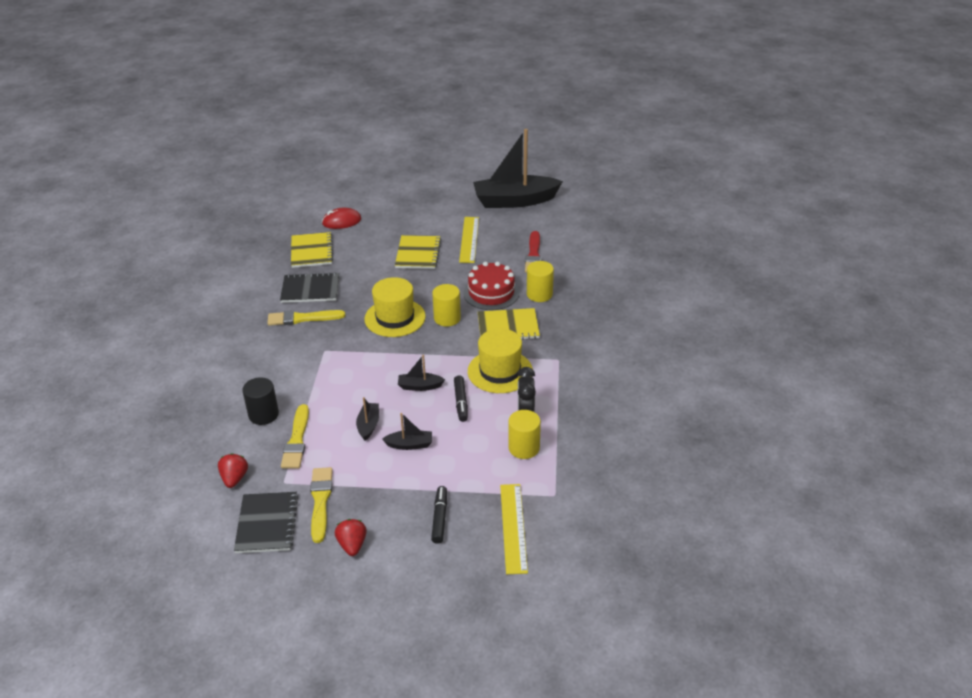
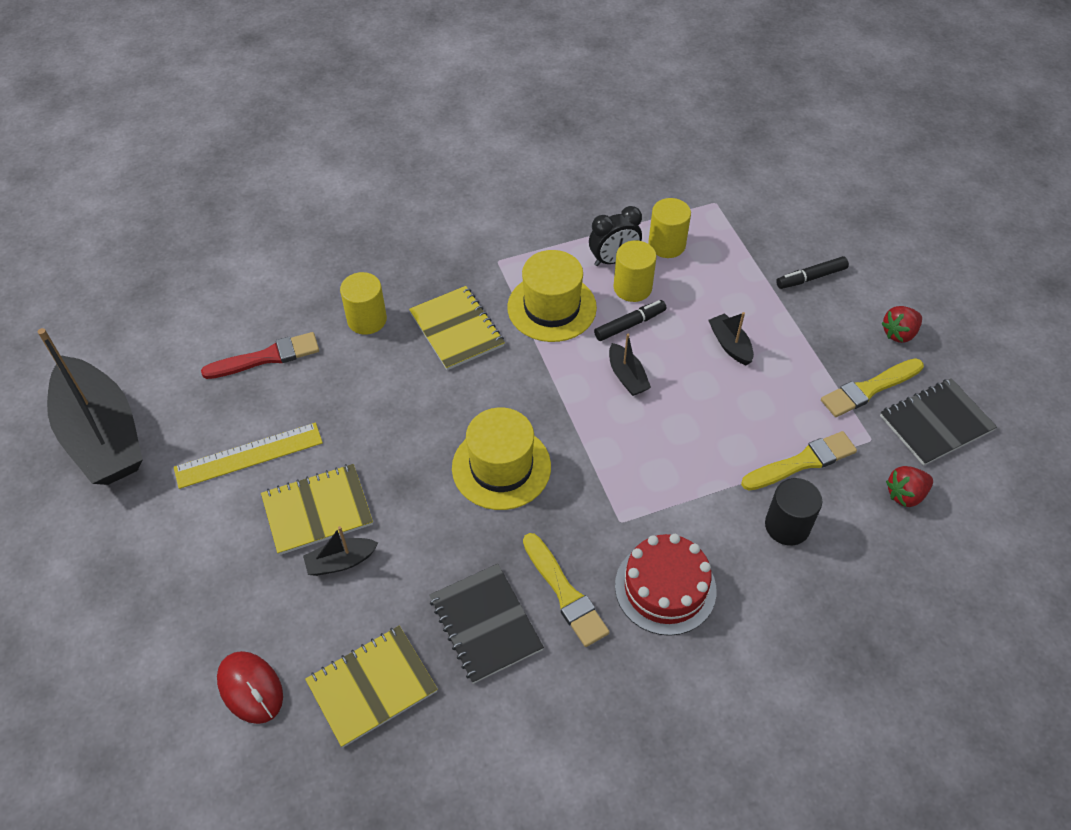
camera: 115 degrees left, 15 degrees up
black boat [356,397,379,441] -> black boat moved to [303,526,378,576]
yellow cylinder [432,284,461,327] -> yellow cylinder moved to [614,241,656,302]
red cake [463,262,520,310] -> red cake moved to [615,534,716,636]
yellow ruler [500,484,528,574] -> none

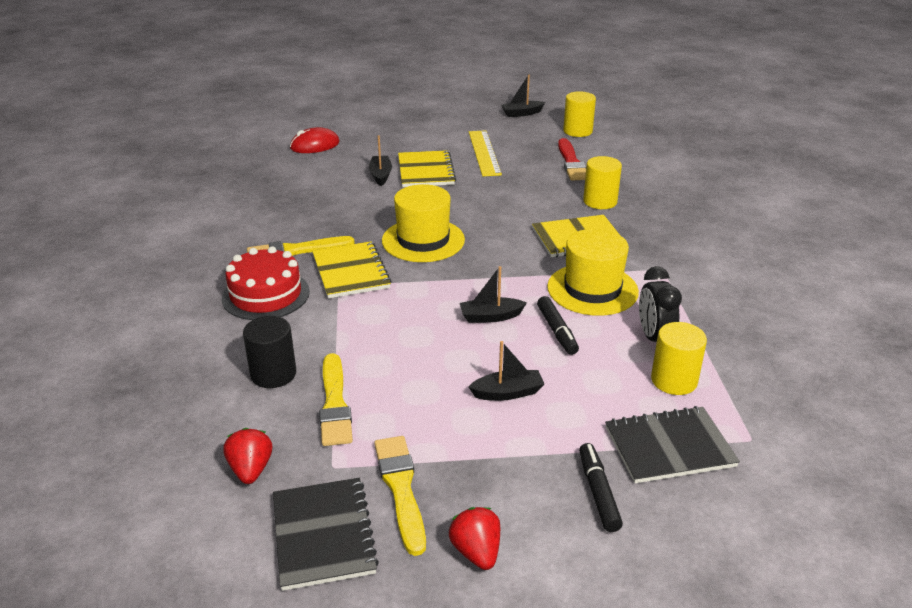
camera: 105 degrees right, 20 degrees down
black boat [38,328,143,485] -> black boat [501,75,545,117], size x0.42
yellow notebook [305,626,438,748] -> yellow notebook moved to [312,241,392,298]
black notebook [429,564,544,684] -> black notebook moved to [605,406,740,483]
yellow cylinder [614,241,656,302] -> yellow cylinder moved to [563,91,596,137]

